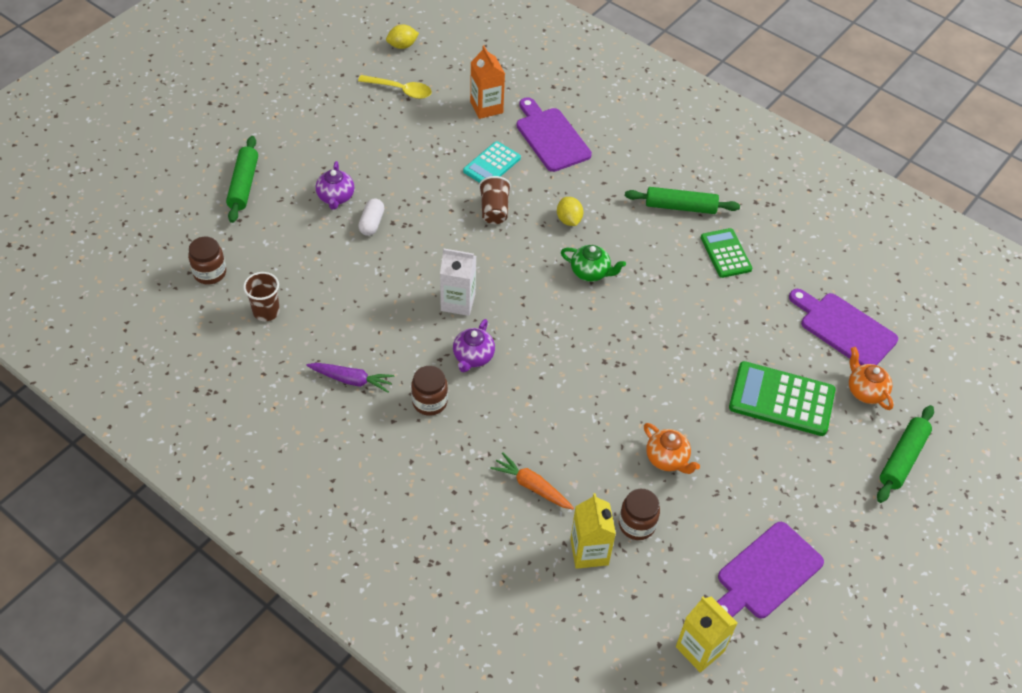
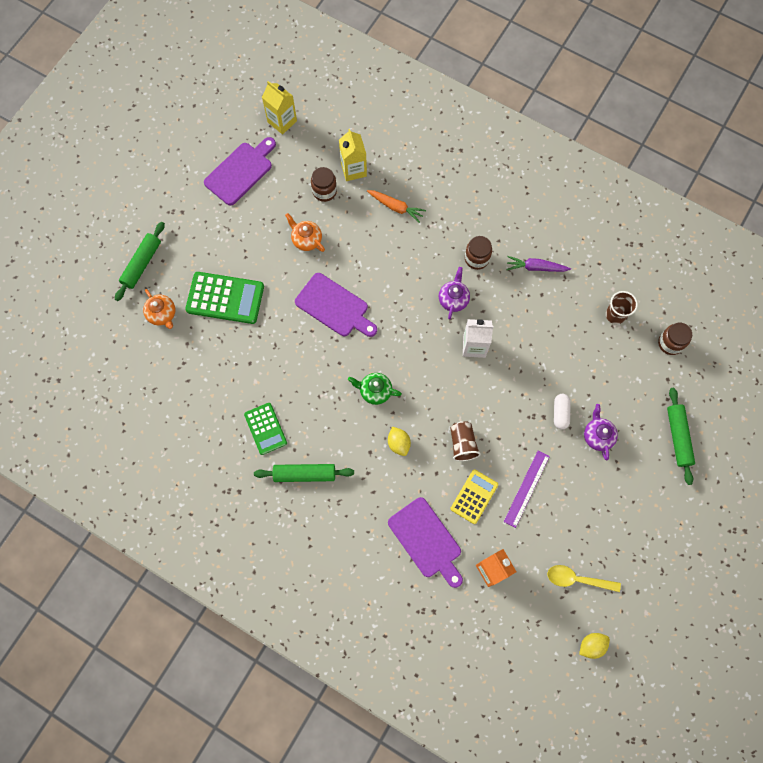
camera: 175 degrees right, 20 degrees up
turquoise calculator [463,141,521,183] -> yellow calculator [450,469,498,524]
purple cutting board [789,289,898,366] -> purple cutting board moved to [295,273,377,337]
none -> purple ruler [504,451,550,528]

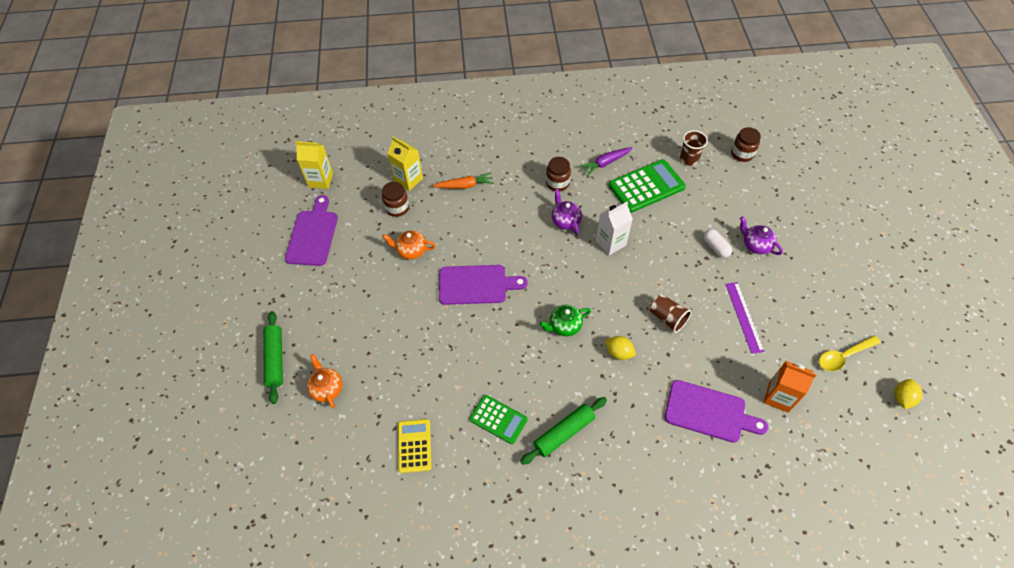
camera: 35 degrees left, 15 degrees down
orange teapot [143,289,175,329] -> orange teapot turned 135 degrees counterclockwise [307,354,342,409]
green calculator [185,272,264,324] -> green calculator moved to [609,159,686,213]
yellow calculator [450,469,498,524] -> yellow calculator moved to [398,419,432,473]
green rolling pin [667,388,695,485] -> none

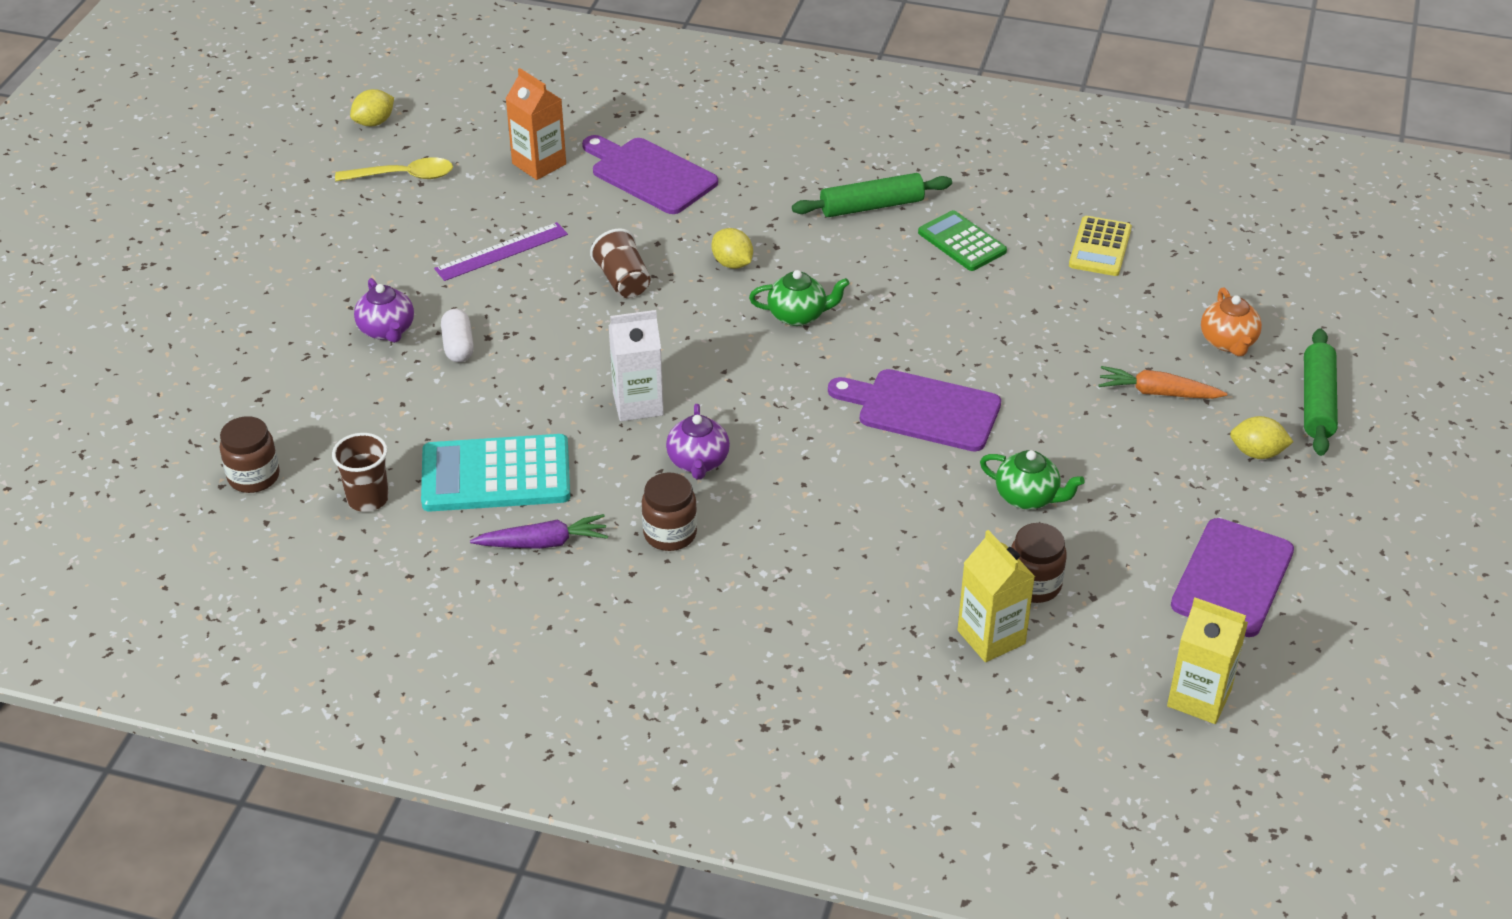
camera: 160 degrees left, 15 degrees down
orange teapot [382,230,436,259] -> green teapot [980,450,1085,510]
orange carrot [433,173,494,189] -> orange carrot moved to [1098,366,1227,399]
green calculator [609,159,686,213] -> turquoise calculator [421,434,570,512]
purple ruler [725,282,765,354] -> purple ruler turned 45 degrees clockwise [434,222,568,281]
none -> yellow lemon [1230,416,1293,459]

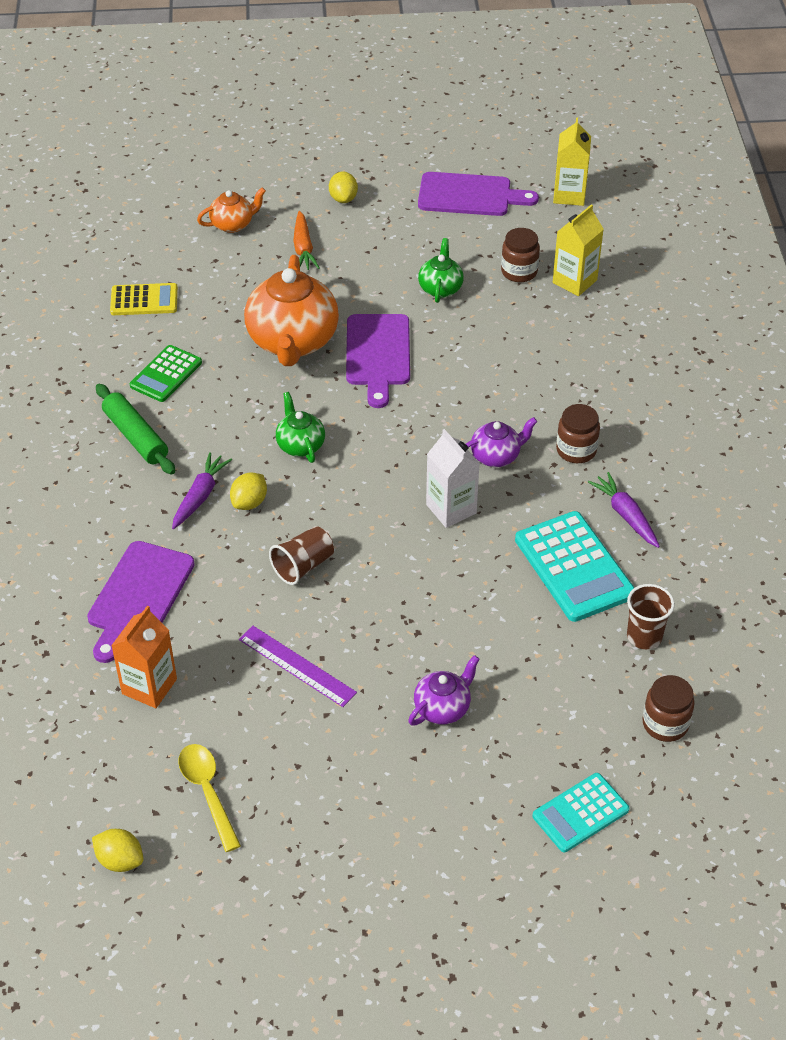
camera: 110 degrees left, 5 degrees up
white capsule [441,309,474,362] -> none
green rolling pin [1304,328,1338,456] -> none
none -> purple carrot [172,452,232,529]
none -> orange teapot [244,255,339,366]
none -> turquoise calculator [532,773,629,852]

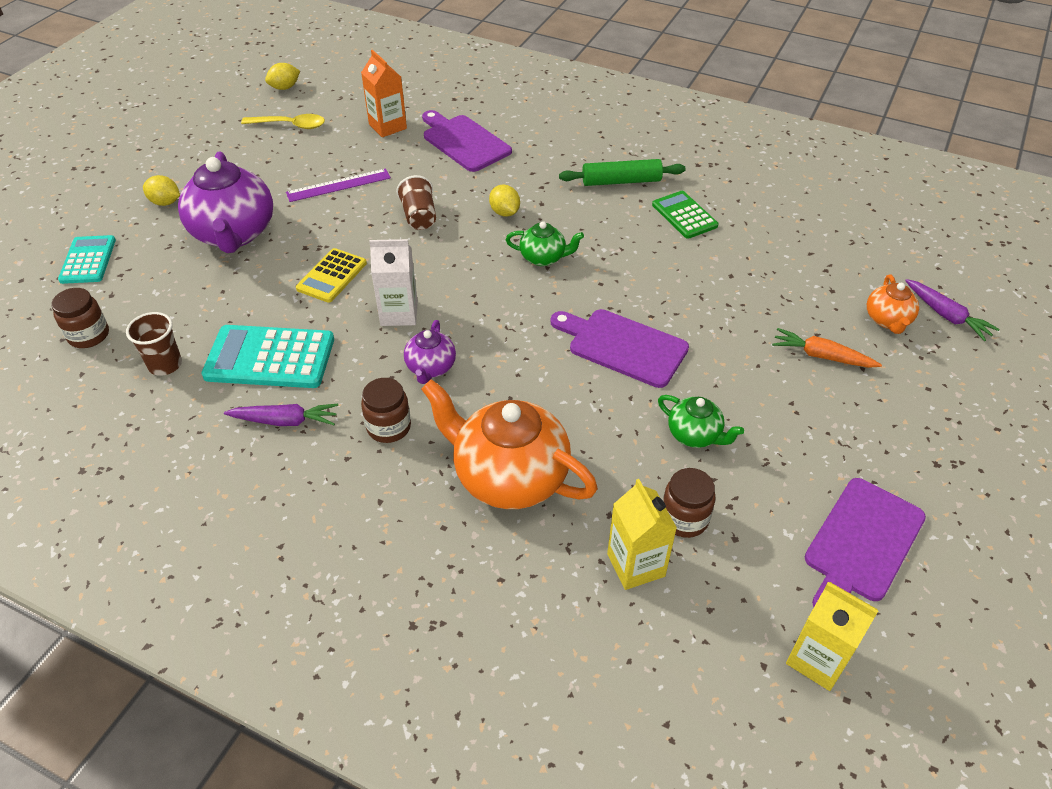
camera: 120 degrees right, 0 degrees up
yellow calculator [110,283,178,315] -> yellow calculator moved to [296,248,367,303]
purple carrot [172,452,232,529] -> purple carrot moved to [905,279,1000,341]
orange teapot [244,255,339,366] -> orange teapot moved to [421,379,598,509]
yellow lemon [329,172,358,203] -> yellow lemon moved to [143,175,180,206]
purple teapot [408,655,480,725] -> purple teapot [178,151,273,253], size x2.00

